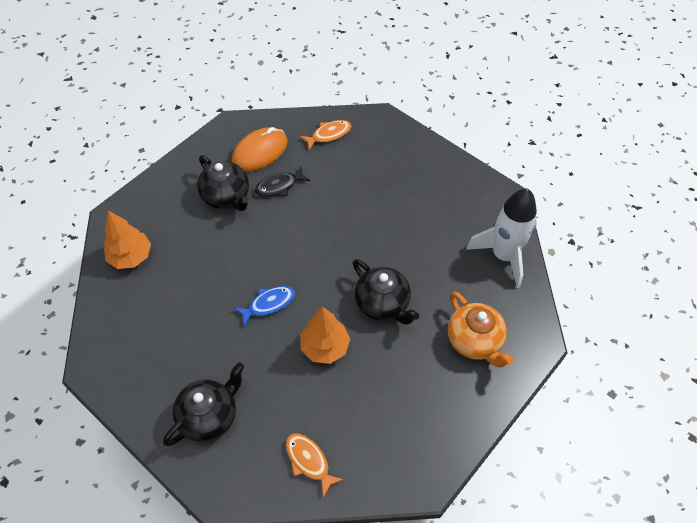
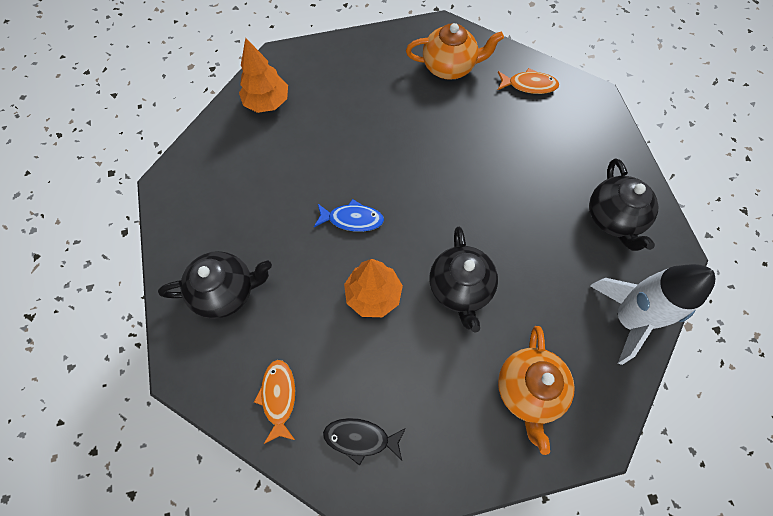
camera: 35 degrees right, 10 degrees up
black teapot [197,155,249,211] -> black teapot moved to [589,158,658,251]
orange mouse [232,127,288,172] -> orange teapot [406,23,504,80]
black fish [255,167,310,197] -> black fish moved to [323,418,406,466]

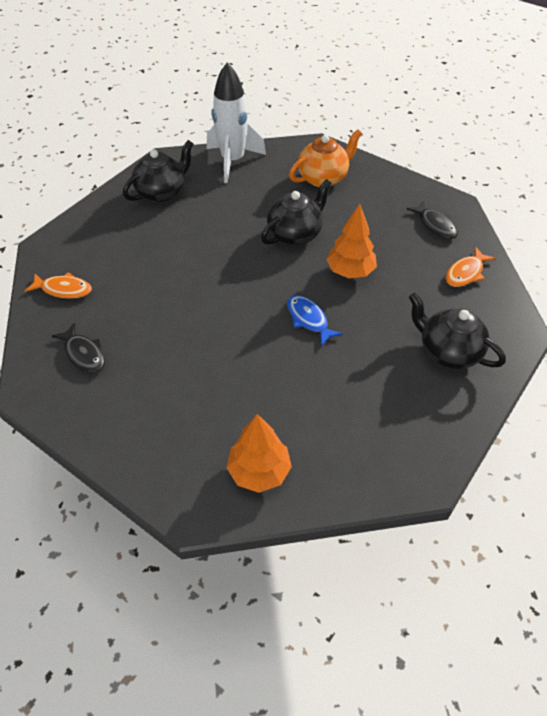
camera: 130 degrees left, 15 degrees down
orange teapot [406,23,504,80] -> black fish [52,323,105,373]
orange fish [498,68,559,94] -> orange fish turned 135 degrees clockwise [25,272,92,299]

